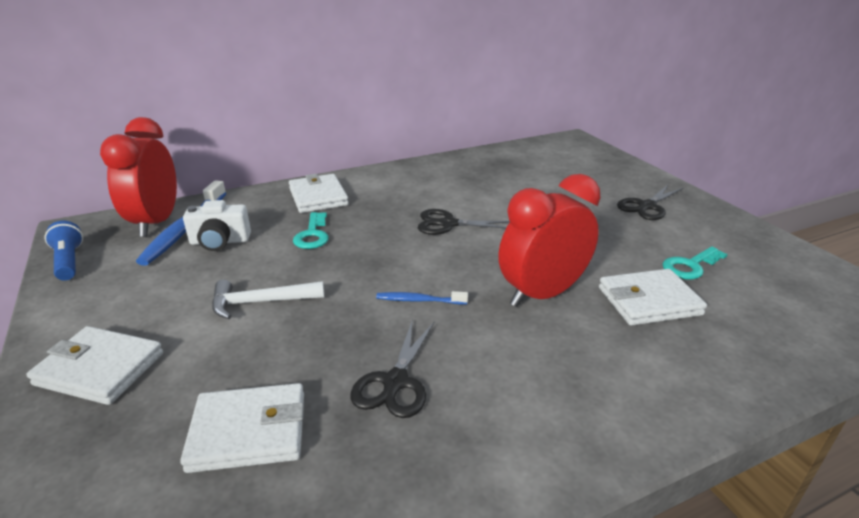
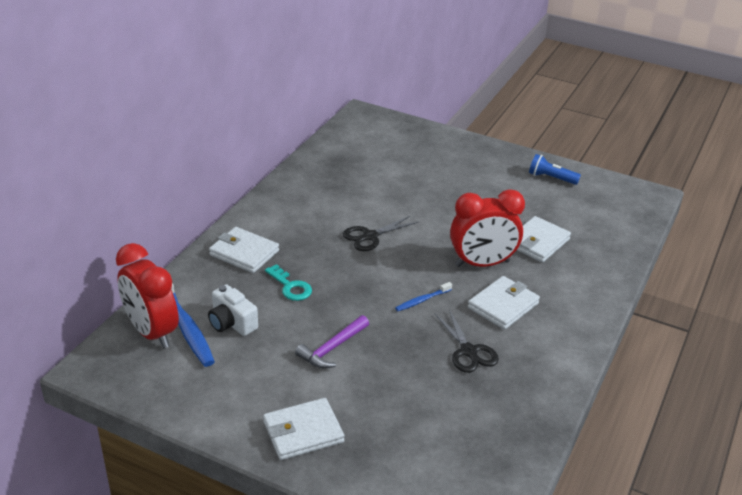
camera: 40 degrees left, 5 degrees up
blue flashlight [45,221,83,281] -> blue flashlight moved to [529,154,581,185]
white wallet [180,383,304,473] -> white wallet moved to [468,276,540,330]
white camera [183,200,251,251] -> white camera turned 90 degrees clockwise [208,284,258,336]
white hammer [212,280,324,319] -> purple hammer [295,315,369,368]
red clock [498,174,600,307] -> red clock turned 120 degrees counterclockwise [450,189,525,267]
black scissors [617,184,684,220] -> none
turquoise key [663,247,728,280] -> none

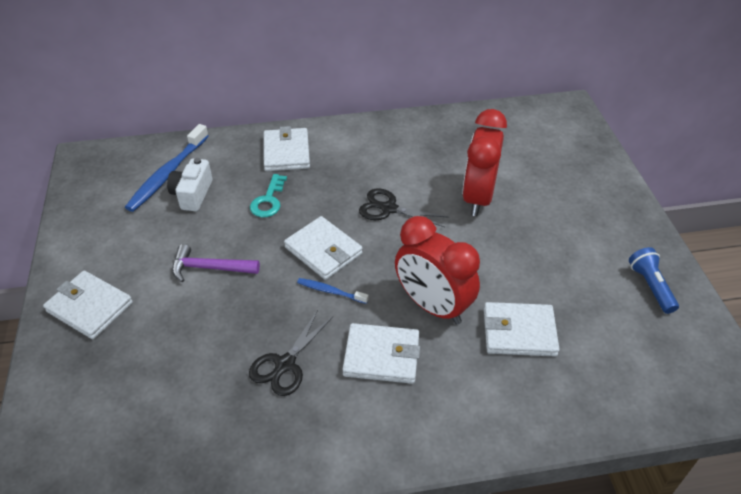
camera: 55 degrees right, 10 degrees up
red clock [116,243,179,348] -> red clock moved to [462,109,507,216]
none -> white wallet [284,216,363,280]

